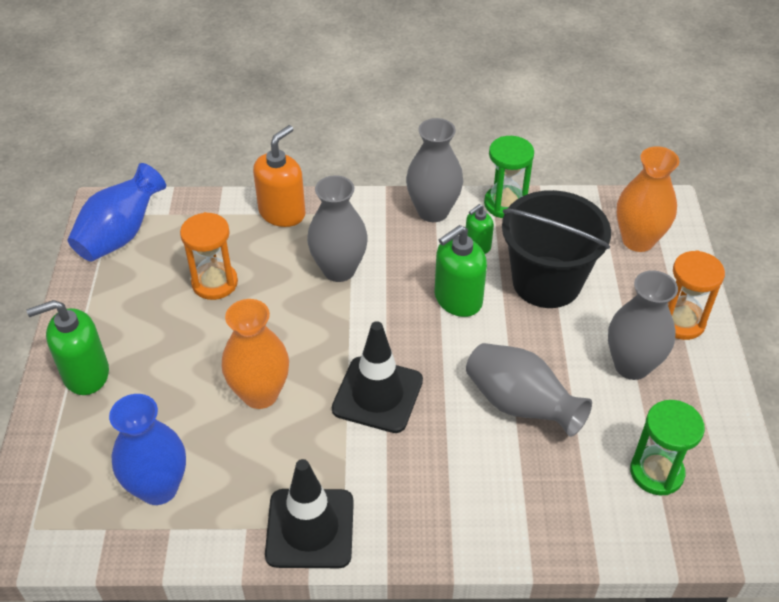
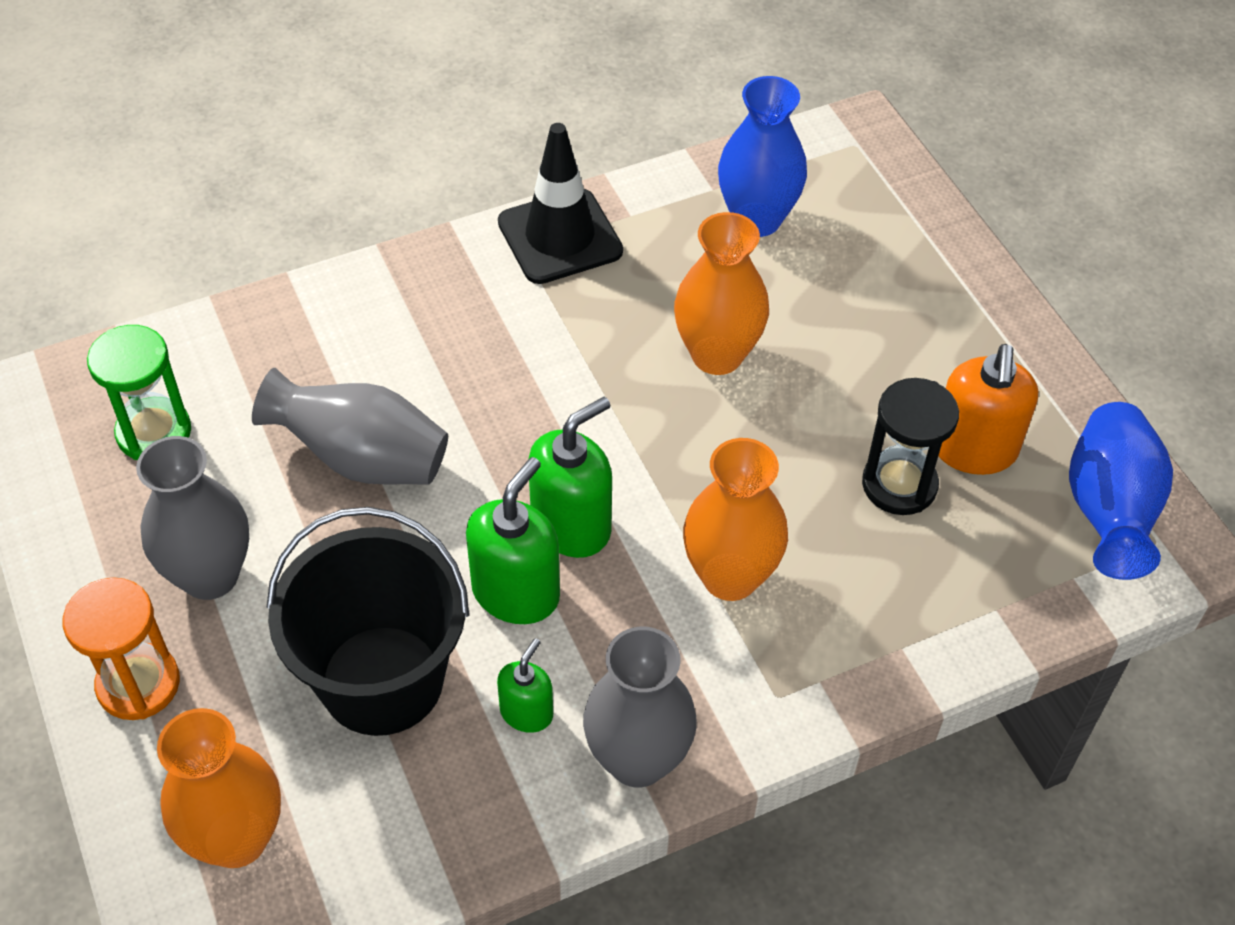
camera: 155 degrees right, 5 degrees up
green soap dispenser [26,300,109,395] -> green soap dispenser moved to [529,397,612,558]
orange hourglass [180,212,238,300] -> black hourglass [862,378,959,515]
orange soap dispenser [253,125,305,227] -> orange soap dispenser moved to [938,344,1038,475]
grey vase [307,175,368,282] -> orange vase [683,438,788,601]
black traffic cone [332,321,423,433] -> none
green hourglass [484,136,534,218] -> none

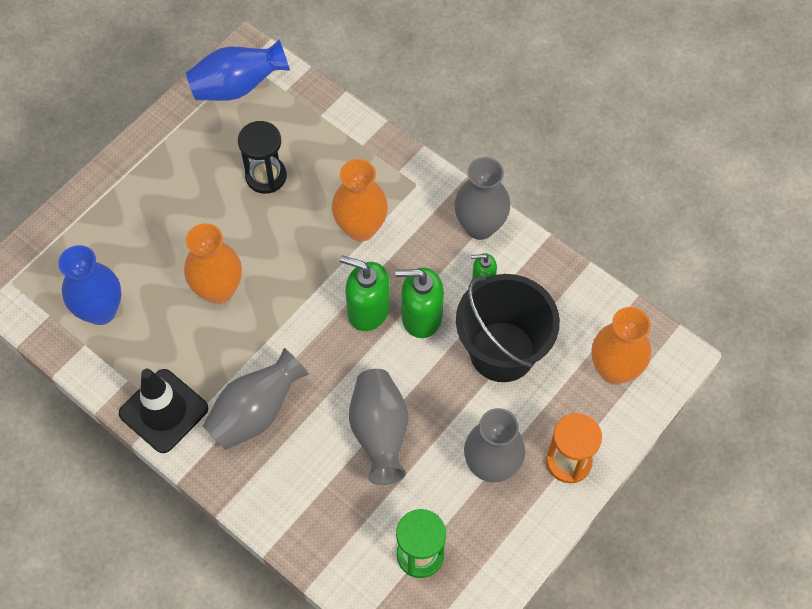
camera: 115 degrees left, 10 degrees up
orange soap dispenser [938,344,1038,475] -> none
none -> grey vase [203,348,309,450]

